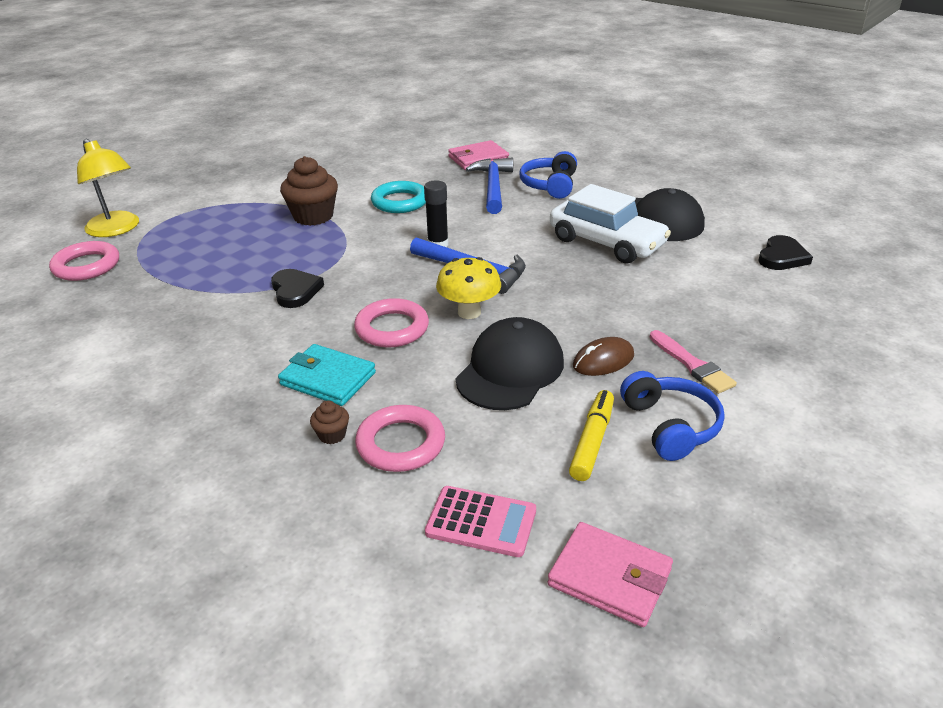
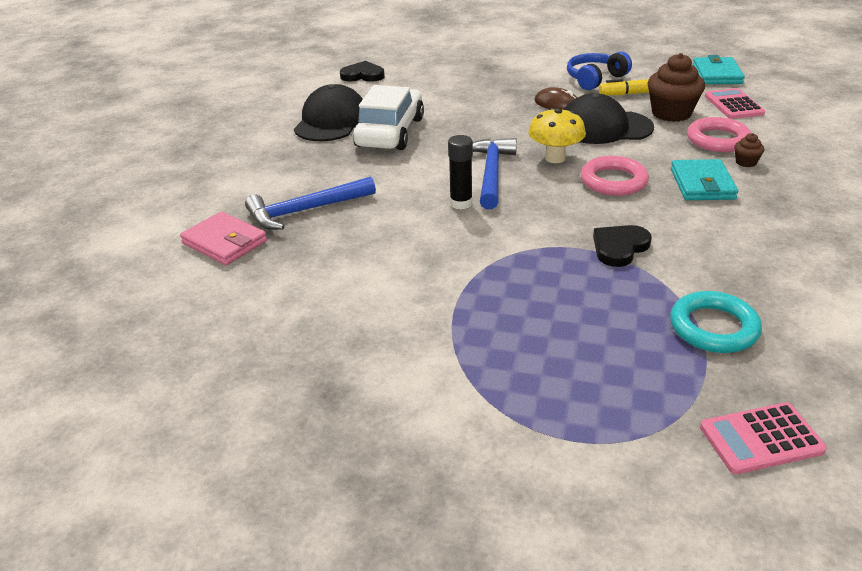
camera: 115 degrees left, 0 degrees up
pink ring [49,241,119,281] -> pink calculator [700,403,827,474]
yellow lamp [77,139,139,237] -> none
brown cupcake [280,156,338,226] -> brown cupcake moved to [648,53,705,122]
turquoise ring [371,181,426,213] -> turquoise ring moved to [670,291,762,353]
blue headphones [520,151,577,199] -> none
pink wallet [548,522,673,627] -> turquoise wallet [693,55,745,84]
pink brush [650,330,737,394] -> none

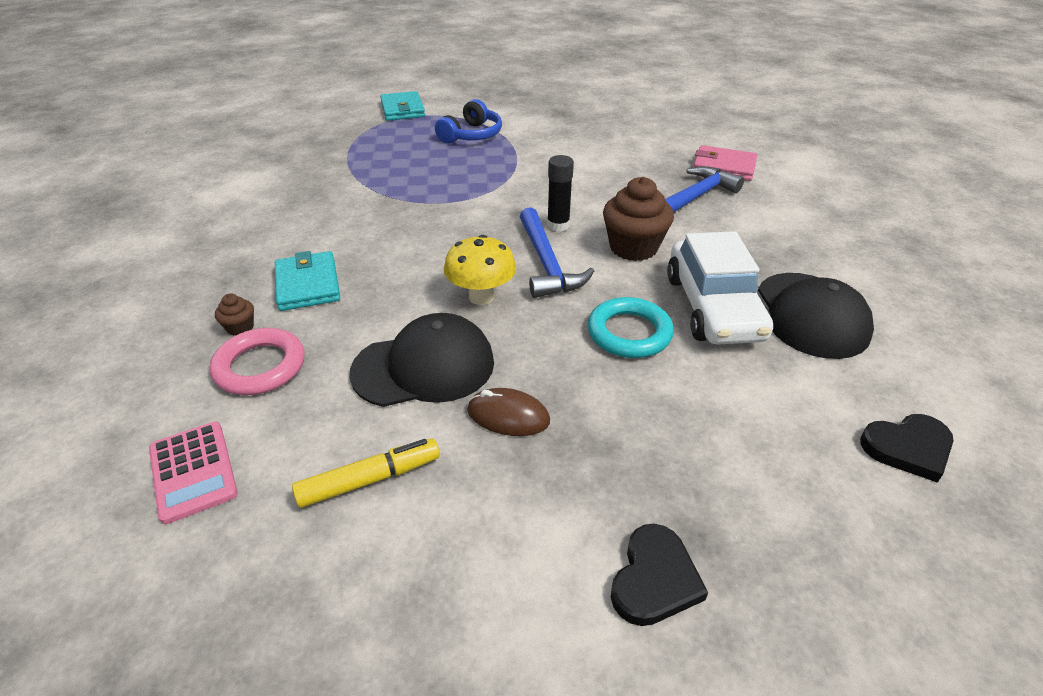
camera: 160 degrees right, 5 degrees up
blue headphones [567,51,632,90] -> blue headphones moved to [435,99,502,144]
pink ring [581,156,649,196] -> none
black heart [593,225,652,267] -> black heart moved to [611,524,708,626]
brown cupcake [648,53,705,122] -> brown cupcake moved to [603,177,674,261]
turquoise ring [670,291,762,353] -> turquoise ring moved to [588,297,674,358]
turquoise wallet [693,55,745,84] -> turquoise wallet moved to [380,91,425,121]
pink calculator [700,403,827,474] -> none

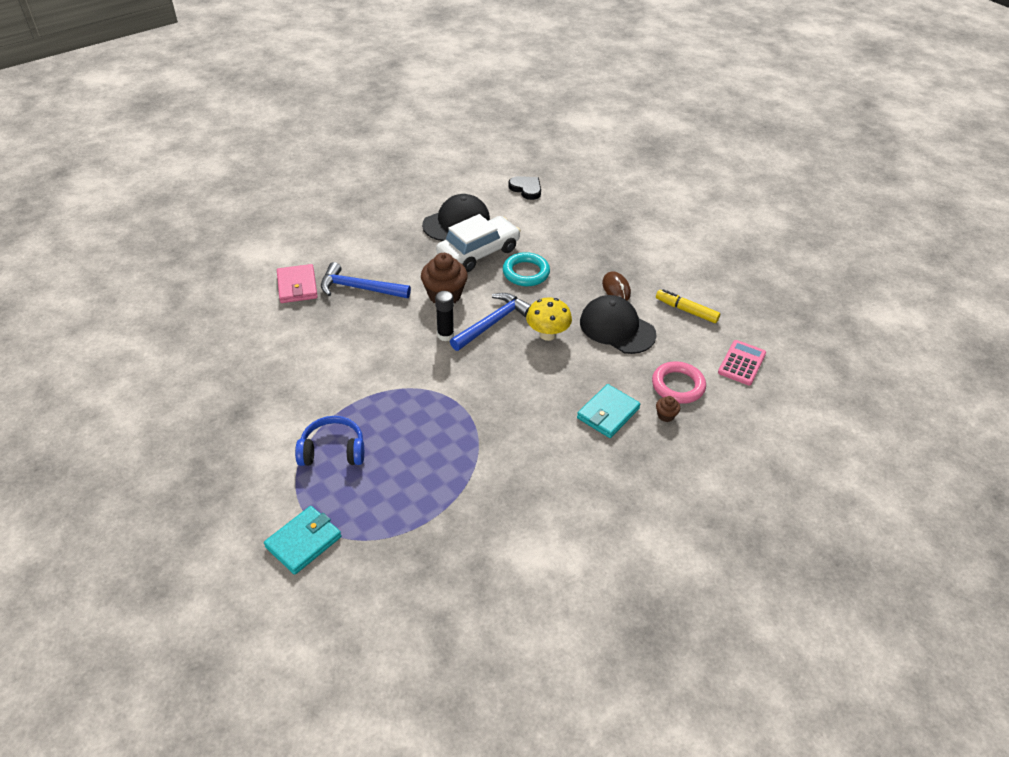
camera: 125 degrees left, 5 degrees up
black heart [611,524,708,626] -> none

